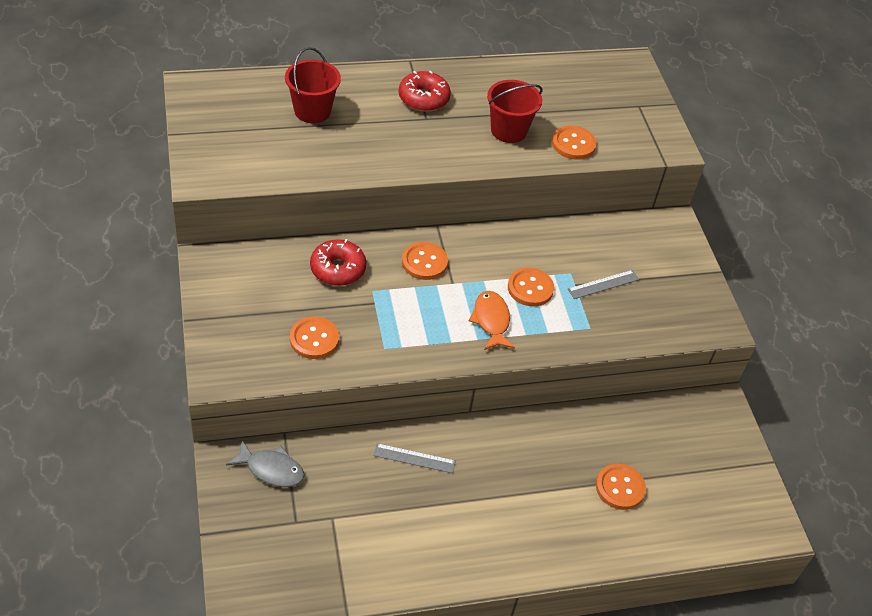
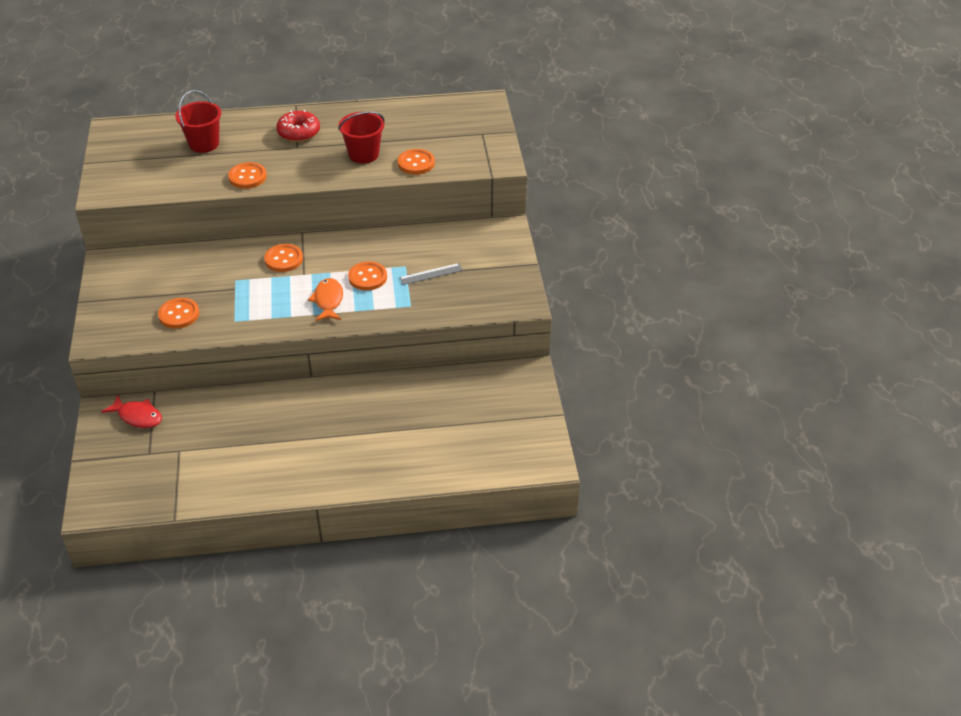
camera: 10 degrees right, 5 degrees down
grey fish [226,440,304,487] -> red fish [101,394,162,428]
red donut [310,239,367,286] -> none
grey ruler [373,443,456,473] -> none
orange button [596,464,646,510] -> orange button moved to [228,162,267,189]

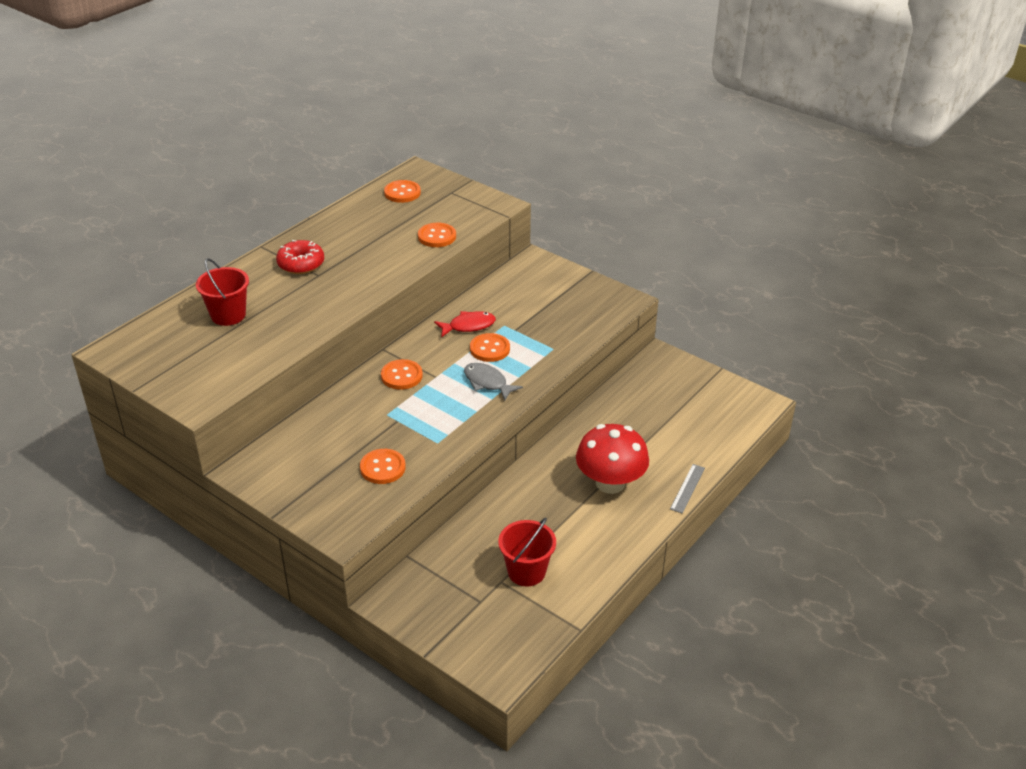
camera: 45 degrees left, 5 degrees down
red fish [101,394,162,428] -> red fish moved to [434,311,496,338]
orange button [228,162,267,189] -> orange button moved to [384,180,421,203]
orange fish [308,278,343,321] -> grey fish [464,363,523,401]
red bucket [338,111,385,164] -> red bucket moved to [498,518,556,586]
grey ruler [399,263,463,285] -> grey ruler moved to [670,464,705,513]
none -> red mushroom [576,424,649,494]

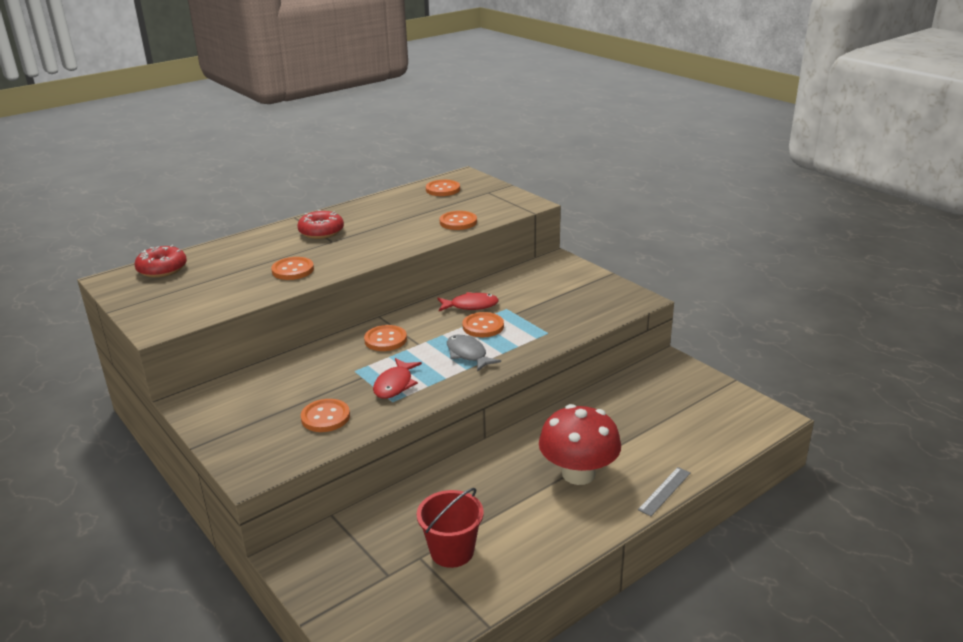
camera: 15 degrees right, 10 degrees down
red bucket [196,258,249,326] -> none
none -> red donut [135,245,187,278]
none -> orange button [271,257,314,280]
none -> red fish [373,358,422,399]

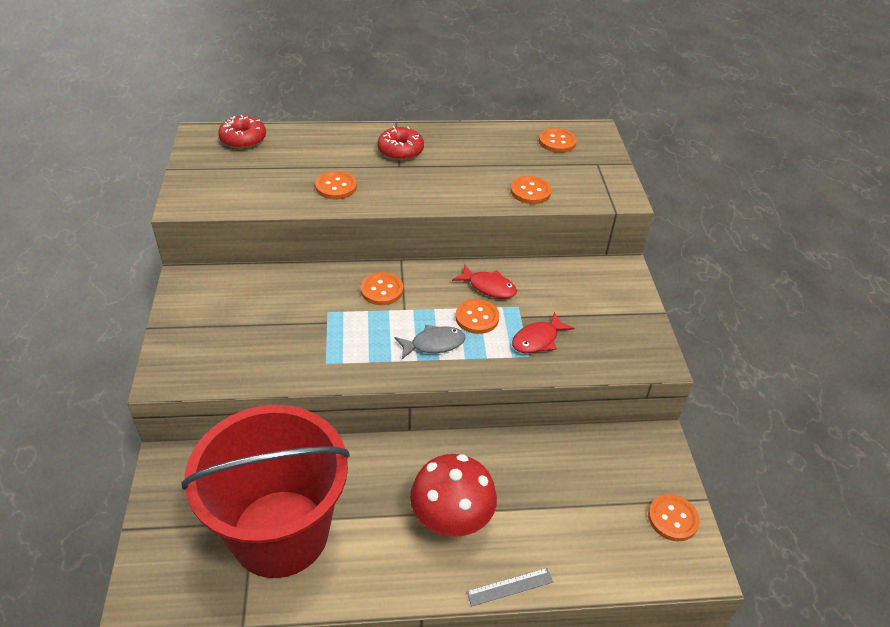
camera: 30 degrees right, 15 degrees up
orange button [301,399,350,432] -> orange button moved to [648,494,700,541]
red fish [373,358,422,399] -> red fish moved to [512,312,574,353]
red bucket [417,488,484,568] -> red bucket [181,405,350,578], size x2.30
grey fish [447,335,501,372] -> grey fish turned 75 degrees clockwise [395,325,465,359]

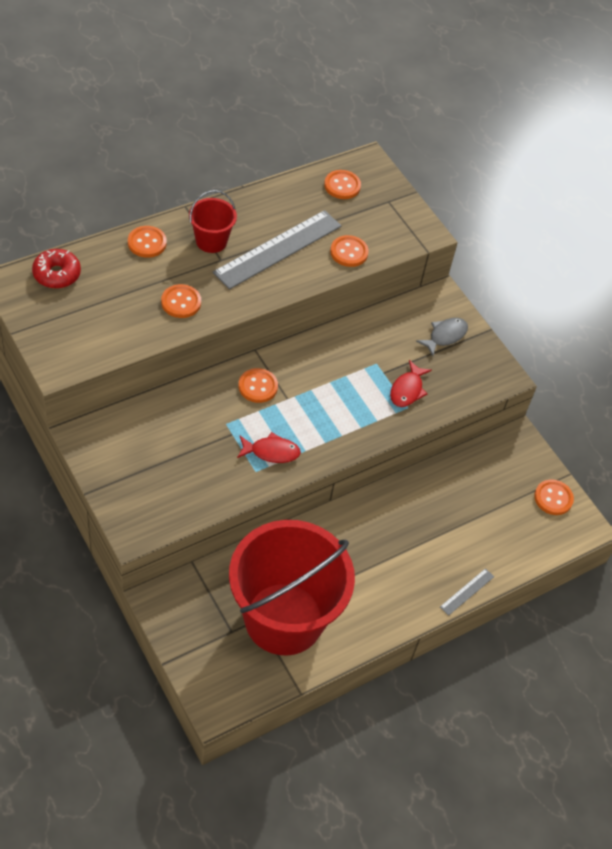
camera: 30 degrees left, 10 degrees up
red donut [378,126,424,161] -> red bucket [189,190,237,253]
grey fish [395,325,465,359] -> grey fish moved to [416,318,468,356]
red mushroom [410,454,497,537] -> none
red fish [452,265,517,298] -> red fish moved to [237,432,301,463]
orange button [455,299,499,334] -> orange button moved to [128,226,167,258]
none -> grey ruler [213,210,341,290]

